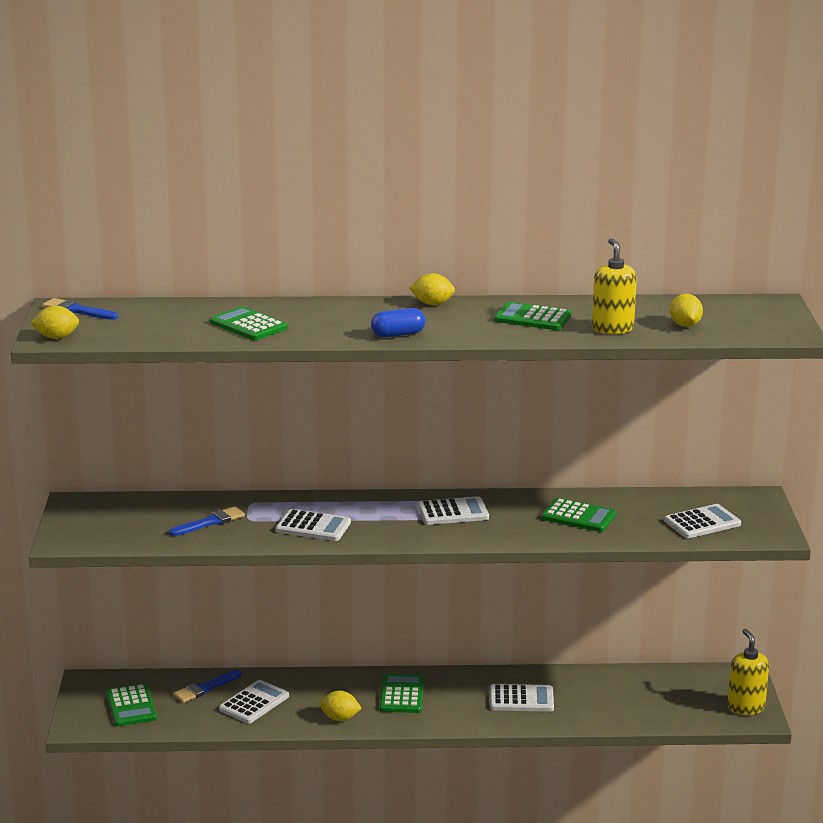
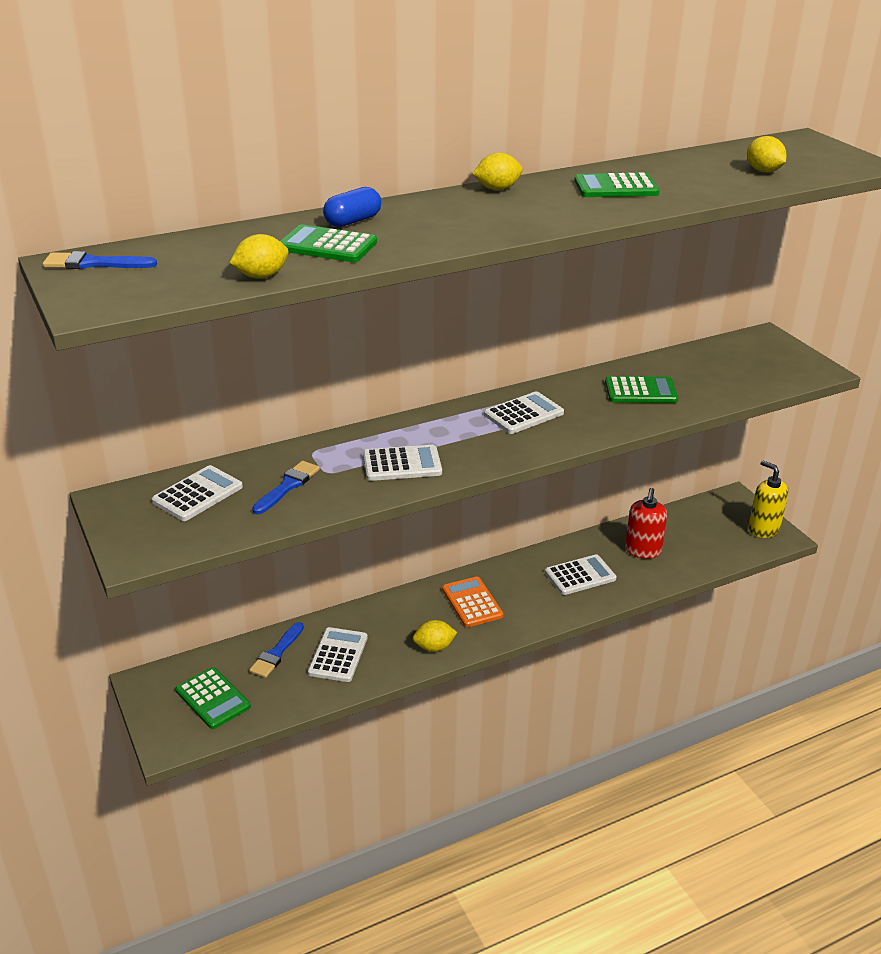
camera: 25 degrees left, 10 degrees up
yellow lemon [31,306,79,339] -> yellow lemon moved to [230,234,289,279]
blue capsule [371,308,426,338] -> blue capsule moved to [323,187,381,227]
green calculator [380,674,424,713] -> orange calculator [442,577,504,627]
yellow soap dispenser [592,238,637,334] -> none
white calculator [664,504,741,538] -> white calculator moved to [152,465,243,521]
none -> red soap dispenser [625,488,667,559]

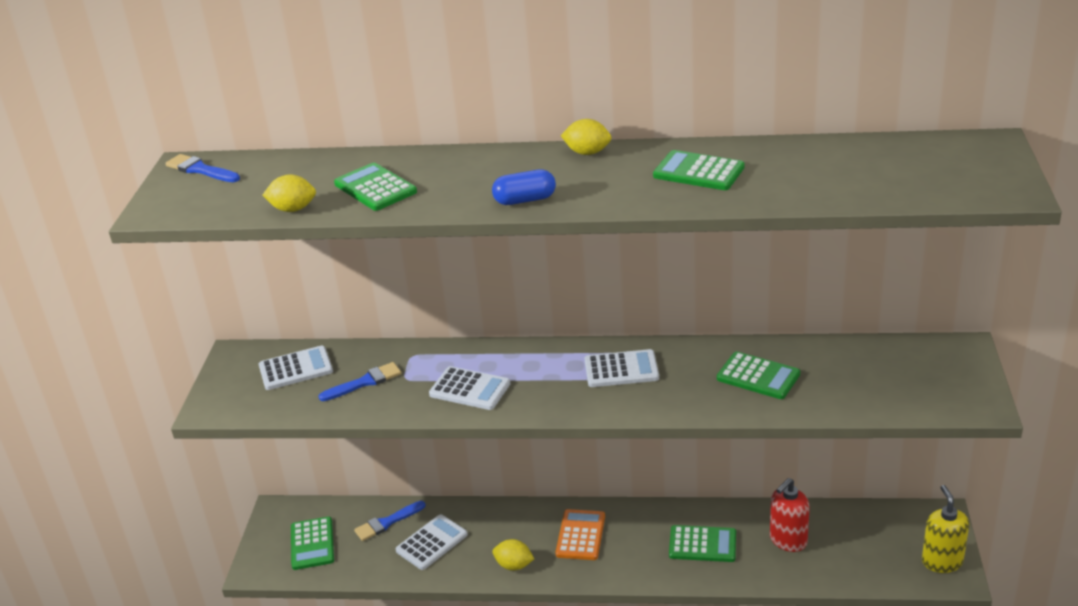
camera: 35 degrees right, 0 degrees up
blue capsule [323,187,381,227] -> blue capsule moved to [492,170,556,205]
white calculator [545,554,617,595] -> green calculator [669,525,736,562]
yellow lemon [747,136,786,173] -> none

